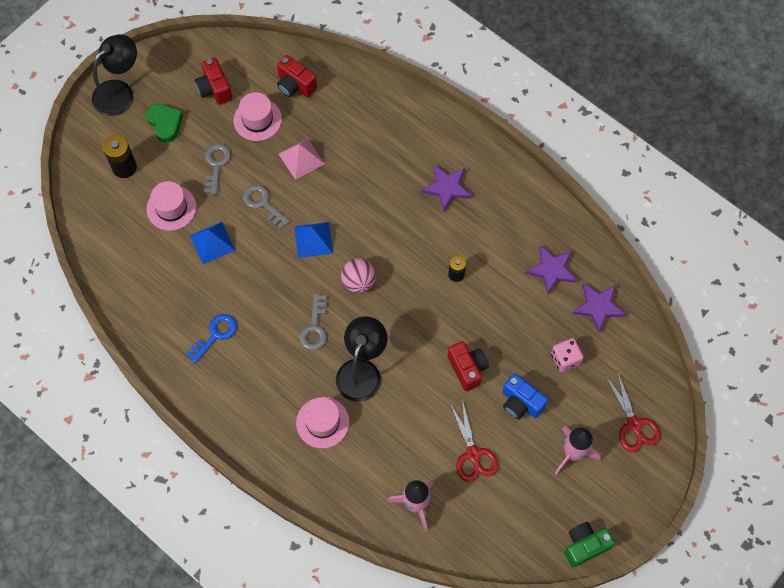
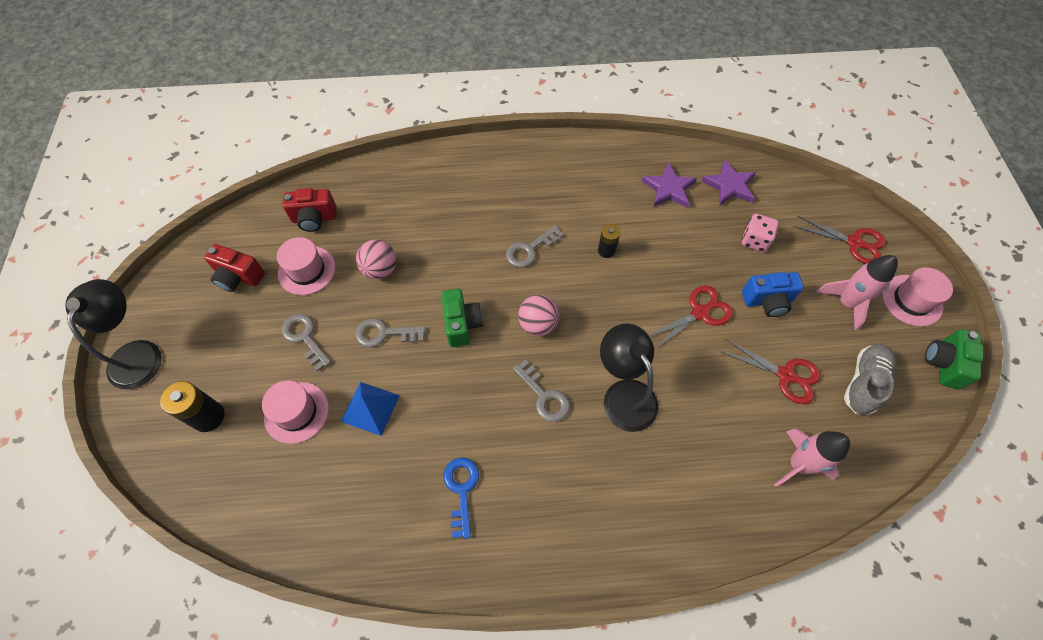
camera: 45 degrees left, 5 degrees down
green heart [145,104,183,143] -> none
pink pyramid [279,138,325,180] -> pink ball [356,240,397,279]
blue pyramid [294,222,333,258] -> green camera [441,289,483,347]
pink hat [296,397,349,448] -> pink hat moved to [882,267,953,327]
purple star [421,165,472,212] -> none
red camera [448,341,489,391] -> red scissors [649,285,733,350]
none -> grey key [506,225,564,268]
none -> grey shoe [844,344,896,415]

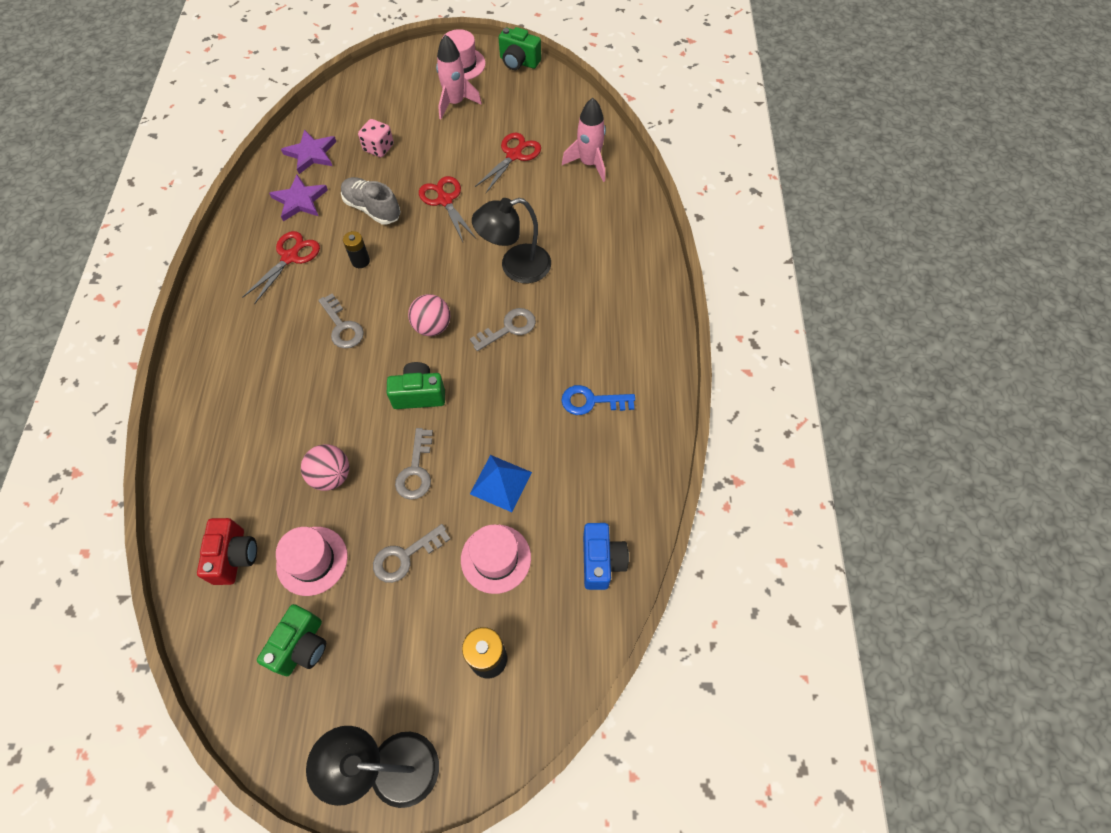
camera: 85 degrees left, 0 degrees up
red camera [204,244,265,292] -> green camera [257,604,326,676]
blue camera [742,272,803,317] -> blue camera moved to [583,523,629,590]
red scissors [793,215,886,264] -> red scissors moved to [243,231,320,305]
grey shoe [844,344,896,415] -> grey shoe moved to [341,177,401,224]

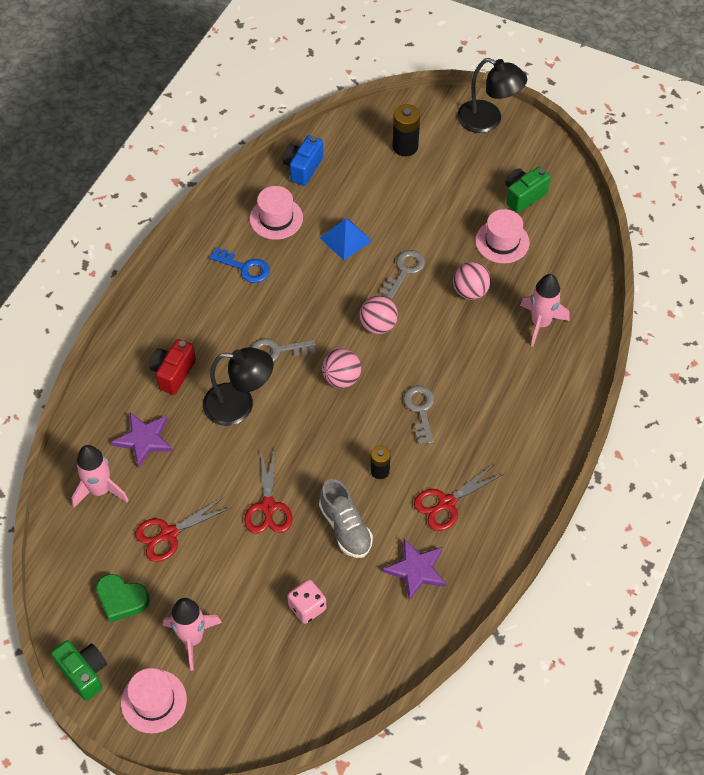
camera: 155 degrees left, 5 degrees down
red camera [197,518,257,585] -> red camera moved to [149,339,196,395]
purple star [281,129,336,174] -> purple star moved to [112,413,173,468]
grey key [373,524,450,583] -> none
green camera [387,362,445,409] -> pink ball [359,296,398,334]
pink hat [461,524,531,594] -> pink hat moved to [250,186,303,240]
none -> green heart [96,574,150,622]
none -> pink rocket [520,274,570,347]

